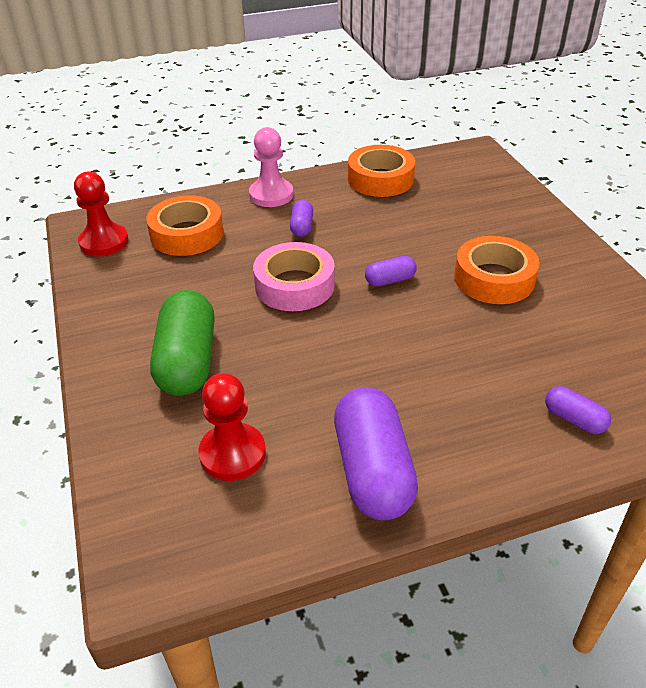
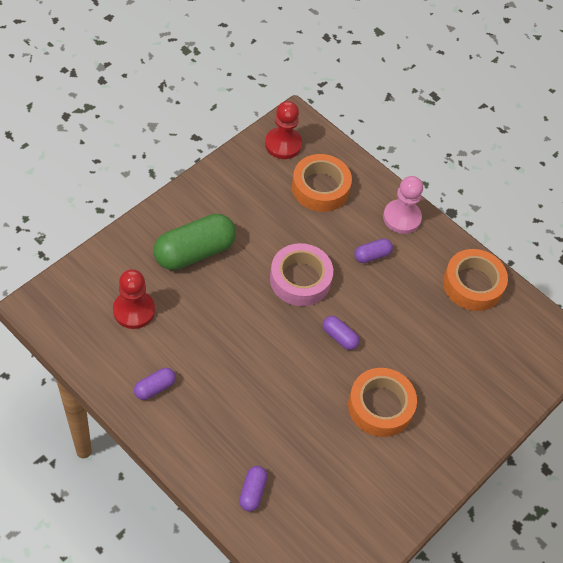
camera: 55 degrees right, 15 degrees up
purple capsule [334,387,418,520] -> purple capsule [134,368,176,400], size x0.48

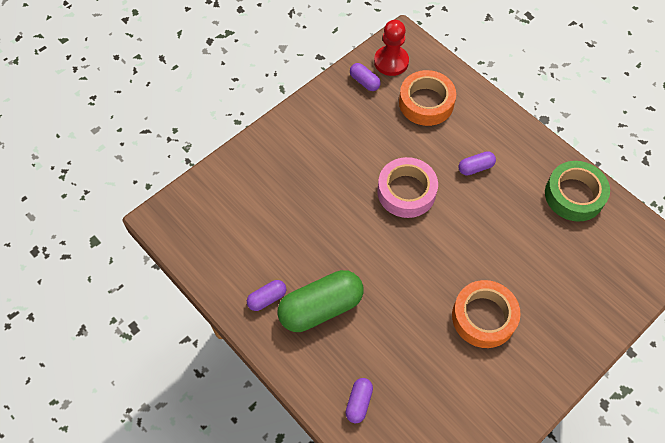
camera: 10 degrees right, 5 degrees up
red pawn [113,269,155,329] -> none
green capsule [154,214,236,270] -> green capsule moved to [277,270,363,332]
purple capsule [323,316,360,350] -> purple capsule moved to [350,63,381,91]
pink pawn [383,176,423,234] -> none
orange tape [443,249,508,311] -> green tape [545,161,610,222]

